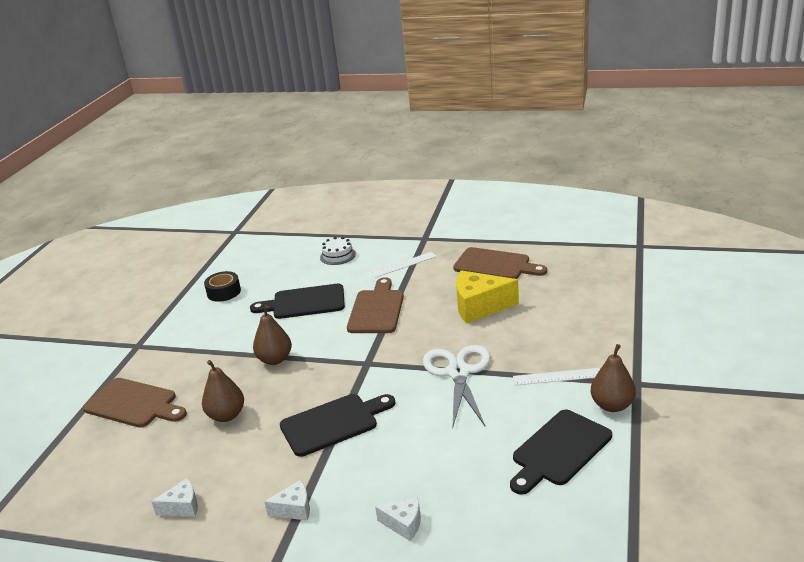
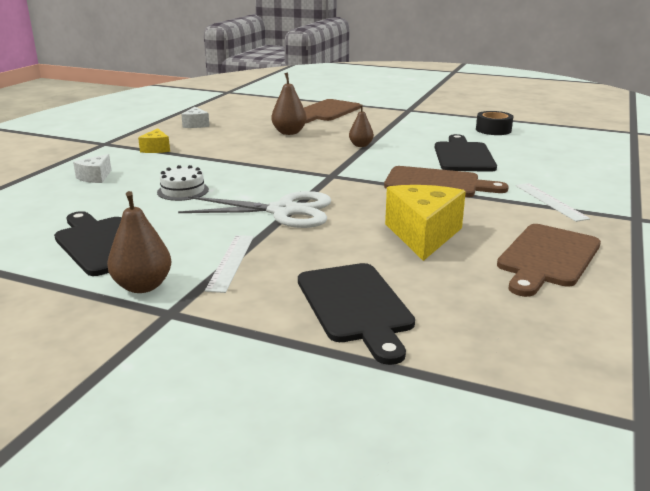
camera: 95 degrees right, 5 degrees down
brown pear [253,305,292,365] -> brown pear [349,104,374,147], size x0.66
white cheese [264,480,310,521] -> yellow cheese [138,128,170,153]
black cutting board [280,394,395,457] -> black cutting board moved to [298,263,415,365]
white cake [320,237,356,265] -> white cake moved to [157,165,209,201]

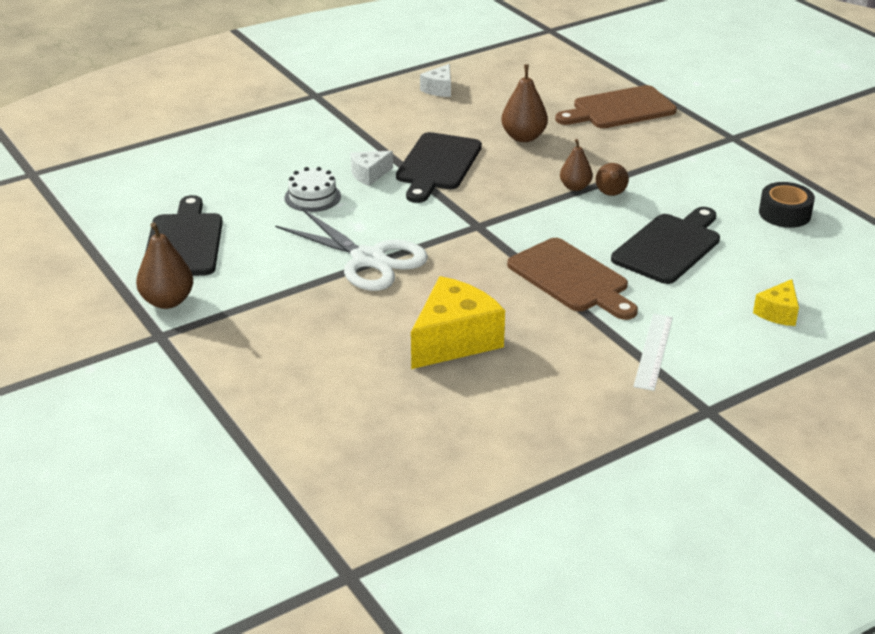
camera: 35 degrees right, 10 degrees up
white cheese [73,154,111,183] -> white cheese moved to [350,151,393,186]
yellow cheese [138,128,170,153] -> yellow cheese moved to [753,279,799,326]
white ruler [205,235,254,293] -> none
black cutting board [298,263,415,365] -> black cutting board moved to [396,132,482,203]
brown cutting board [497,224,601,297] -> none
none -> brown pear [596,163,629,196]

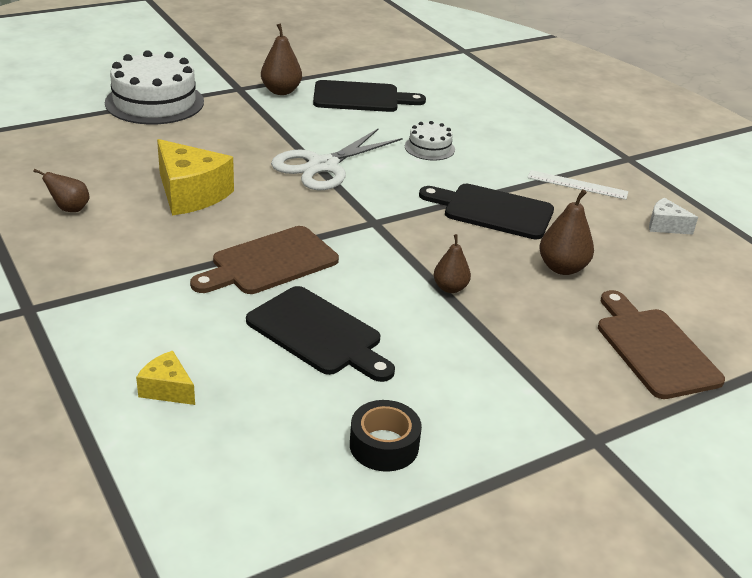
camera: 90 degrees right, 0 degrees up
white cheese [350,151,393,186] -> none
brown pear [596,163,629,196] -> brown pear moved to [33,169,90,212]
white ruler [633,314,673,391] -> white ruler moved to [527,170,628,200]
none -> white cake [105,50,204,124]

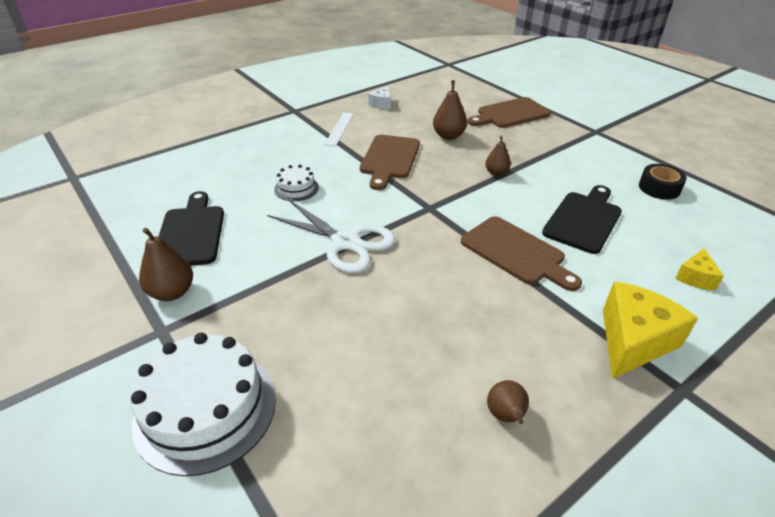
camera: 95 degrees left, 5 degrees up
yellow cheese [157,139,234,216] -> yellow cheese moved to [603,281,698,379]
black cutting board [419,184,554,240] -> brown cutting board [360,135,420,190]

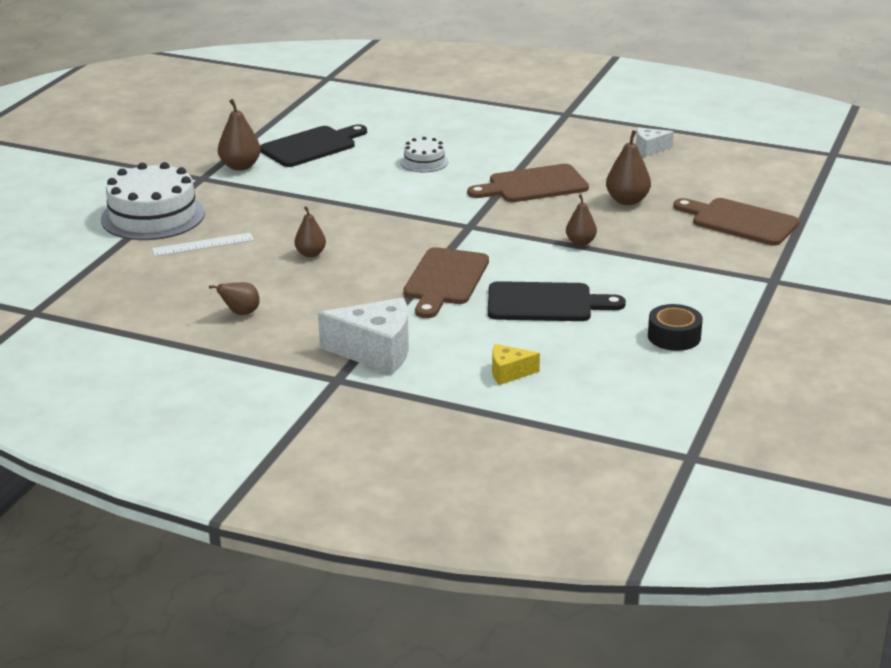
camera: 60 degrees right, 10 degrees down
white scissors [267,199,395,273] -> none
white ruler [324,112,354,147] -> white ruler moved to [152,233,254,256]
yellow cheese [603,281,698,379] -> white cheese [318,297,409,374]
none -> brown pear [294,206,326,257]

